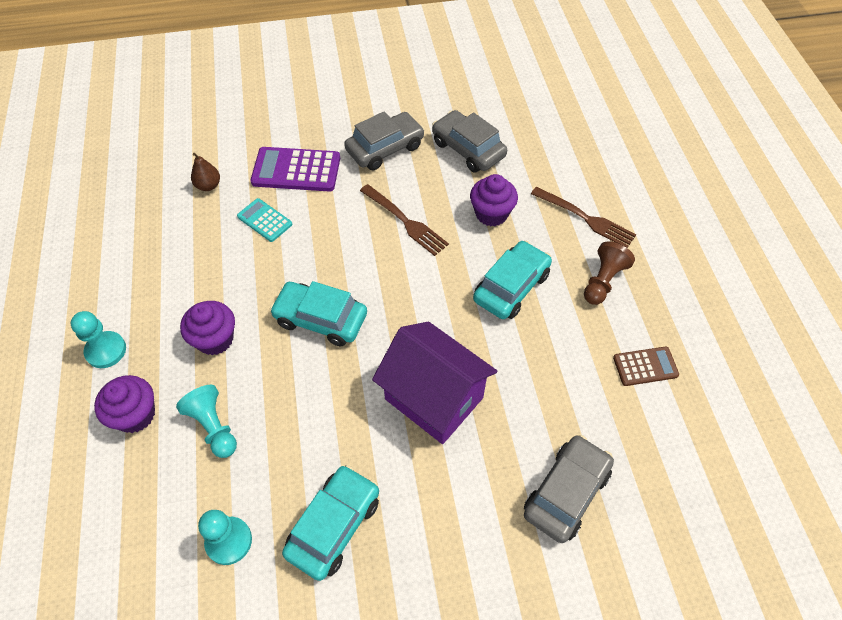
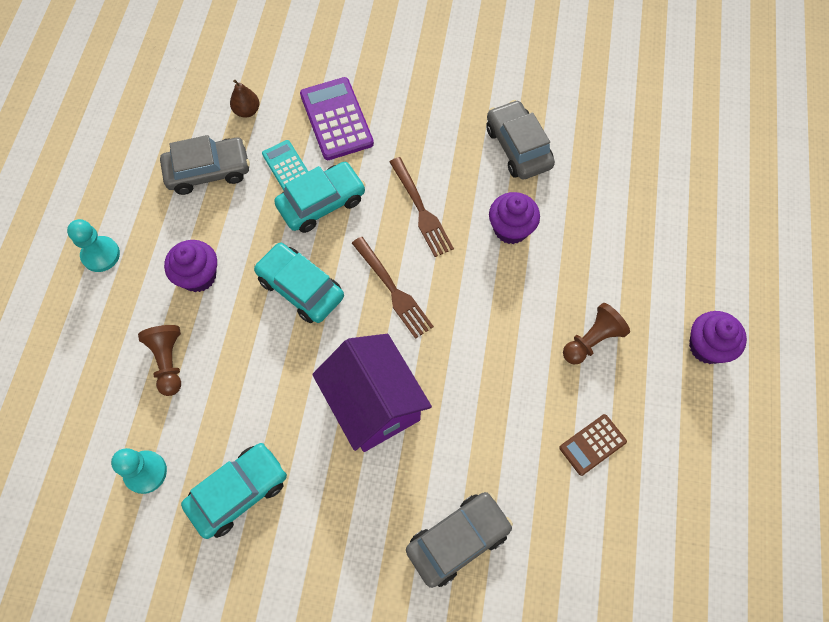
camera: 20 degrees right, 10 degrees up
purple cupcake [94,375,155,433] -> purple cupcake moved to [689,311,747,364]
turquoise pawn [176,385,237,458] -> brown pawn [138,325,181,396]
purple calculator [250,147,340,191] -> purple calculator turned 45 degrees clockwise [300,77,374,160]
grey car [344,112,425,170] -> grey car moved to [160,135,250,195]
turquoise car [473,241,552,319] -> turquoise car moved to [274,162,366,233]
brown fork [531,187,637,248] -> brown fork moved to [352,237,434,339]
brown calculator [613,347,679,386] -> brown calculator turned 135 degrees clockwise [559,414,627,476]

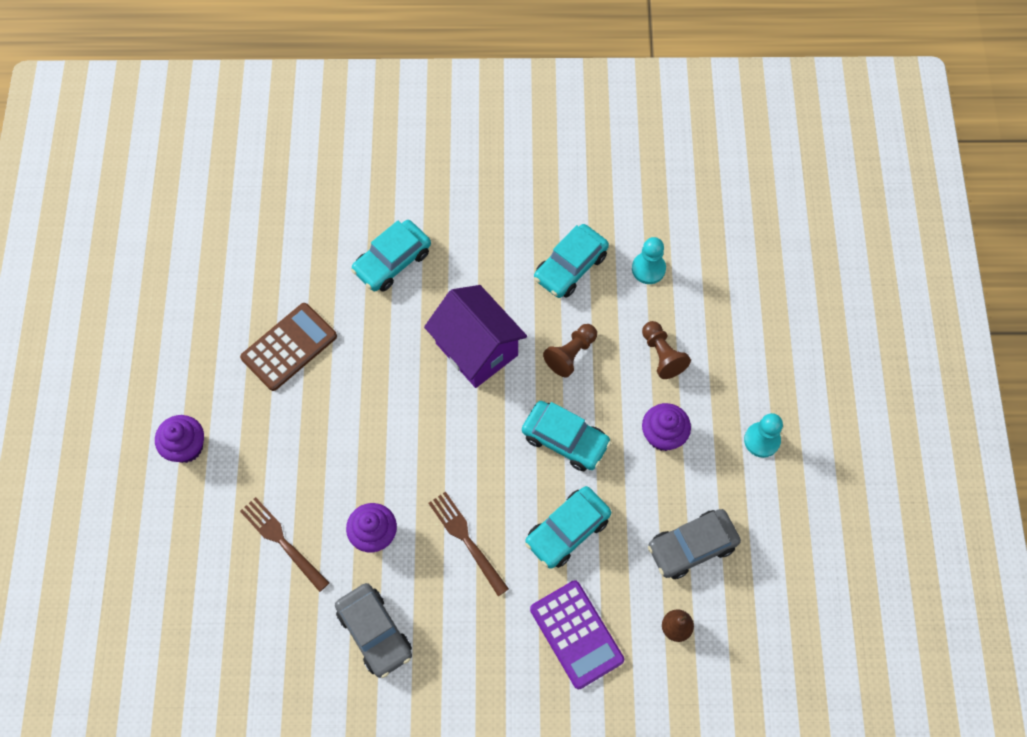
camera: 170 degrees right, 0 degrees up
turquoise calculator [262,140,309,190] -> none
brown fork [352,237,434,339] -> brown fork moved to [240,497,329,592]
grey car [406,492,513,588] -> turquoise car [351,220,431,292]
brown calculator [559,414,627,476] -> brown calculator [240,303,337,391], size x1.72
brown pawn [563,303,630,364] -> brown pawn moved to [543,324,597,377]

